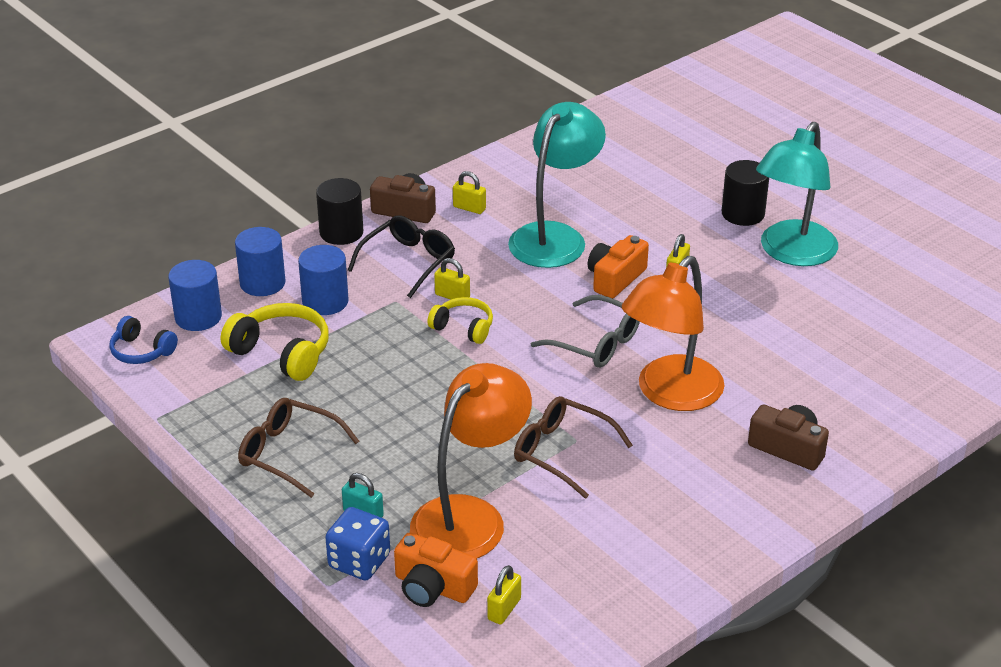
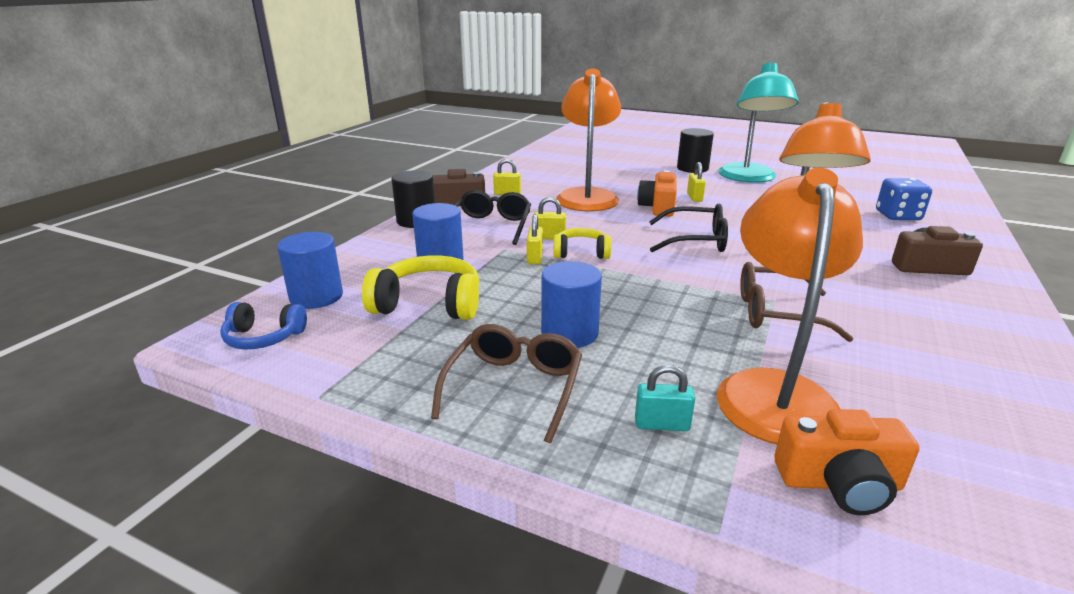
camera: 25 degrees left, 10 degrees down
blue cylinder [235,227,286,296] -> blue cylinder moved to [541,261,602,348]
brown glasses [238,398,359,498] -> brown glasses turned 105 degrees clockwise [431,324,582,443]
blue dice [325,507,390,581] -> blue dice moved to [876,178,932,220]
yellow padlock [487,565,521,624] -> yellow padlock moved to [527,214,543,264]
turquoise lamp [508,102,606,268] -> orange lamp [556,68,621,212]
grey glasses [531,295,640,368] -> black glasses [649,203,728,252]

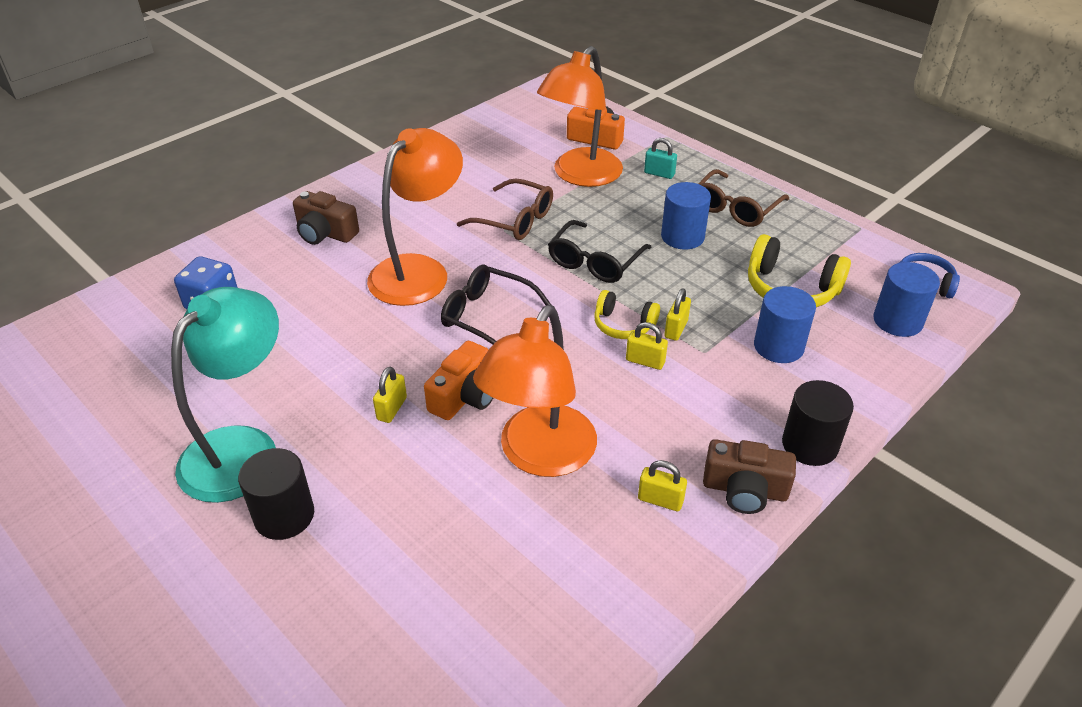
camera: 160 degrees left, 15 degrees up
black glasses [454,190,531,245] -> black glasses moved to [548,220,652,283]

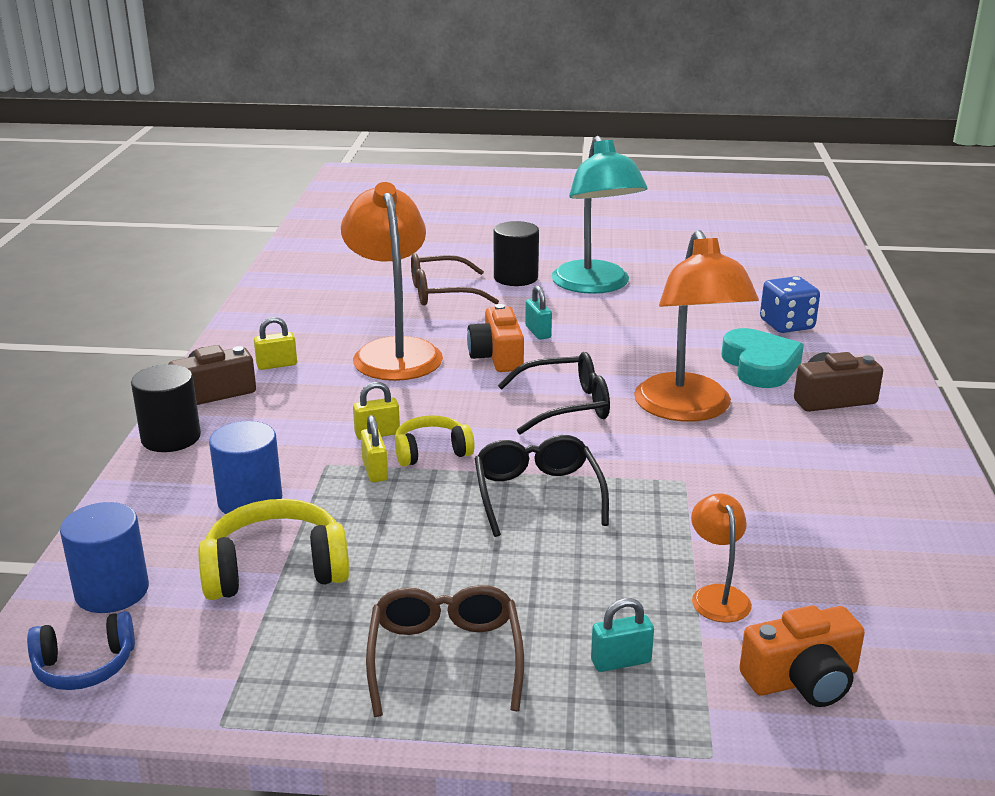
camera: 140 degrees right, 15 degrees down
yellow padlock [373,367,407,423] -> turquoise padlock [525,285,552,340]
brown glasses [457,179,553,240] -> brown glasses moved to [411,253,499,306]
orange lamp [537,46,623,187] -> orange lamp [691,494,752,622], size x0.47
blue cylinder [661,182,711,250] -> none
none -> turquoise heart [721,328,804,388]

